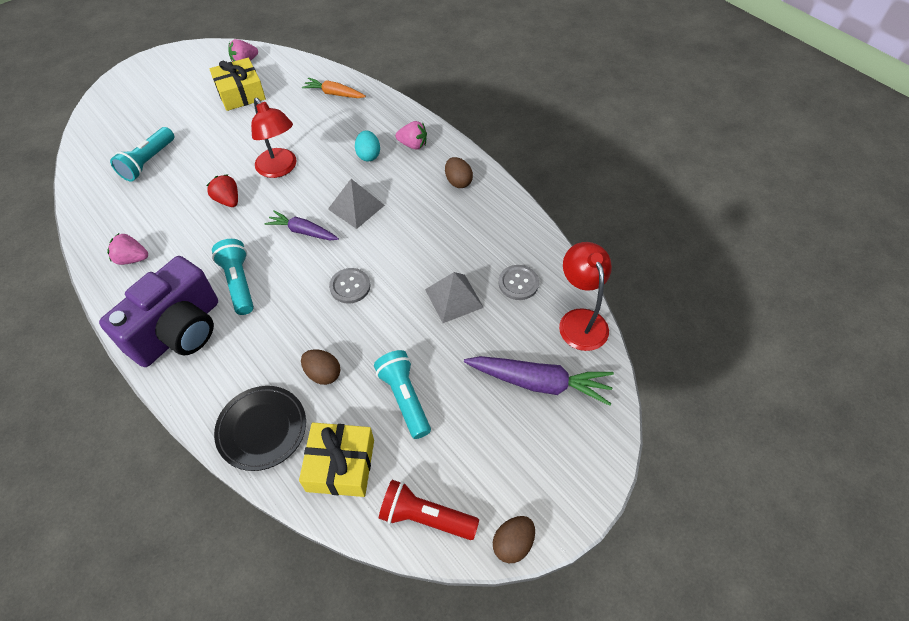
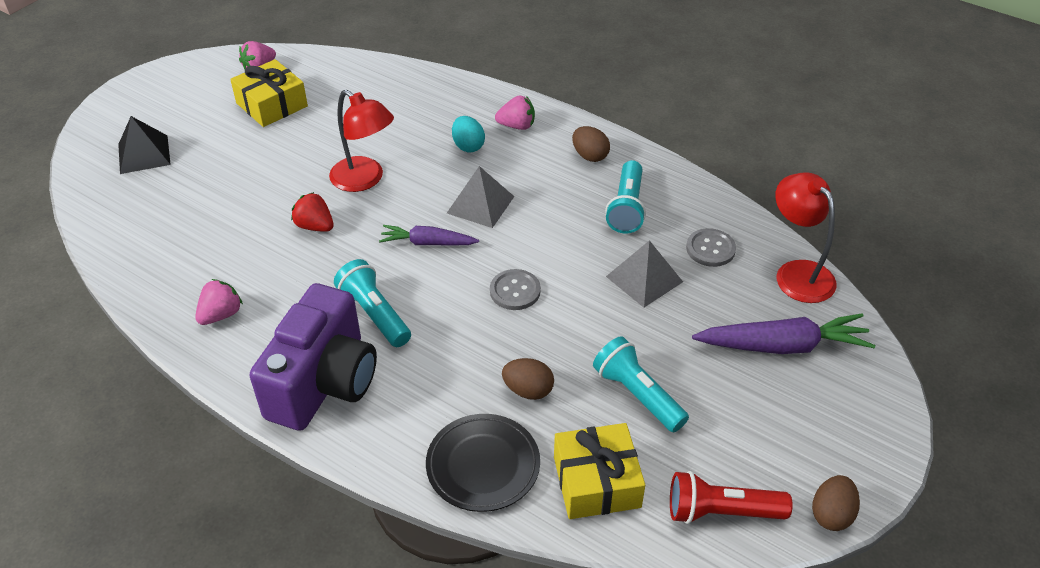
camera: 15 degrees left, 10 degrees down
pink strawberry [107,233,148,265] -> pink strawberry turned 135 degrees clockwise [195,279,243,325]
turquoise flashlight [110,127,174,182] -> turquoise flashlight moved to [605,160,646,233]
orange carrot [302,78,366,98] -> none
none -> black pyramid [118,116,171,174]

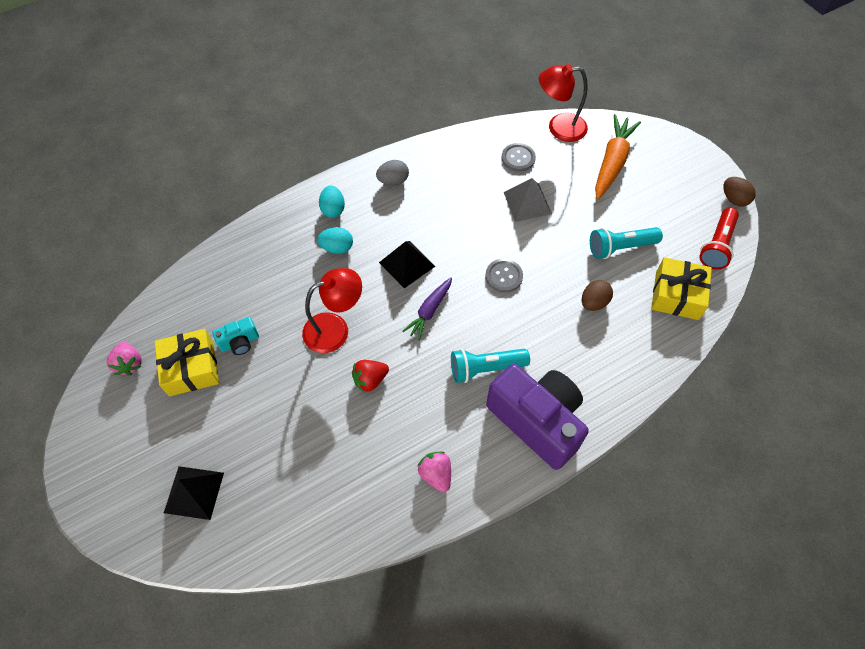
camera: 65 degrees left, 15 degrees up
black plate [426,414,540,512] -> none
grey pyramid [447,166,515,228] -> black pyramid [379,241,435,288]
pink strawberry [495,95,535,130] -> turquoise egg [319,185,345,218]
brown egg [572,126,610,162] -> grey egg [376,160,409,185]
turquoise flashlight [605,160,646,233] -> none
purple carrot [692,313,875,354] -> orange carrot [595,114,641,200]
none -> turquoise camera [212,317,259,355]

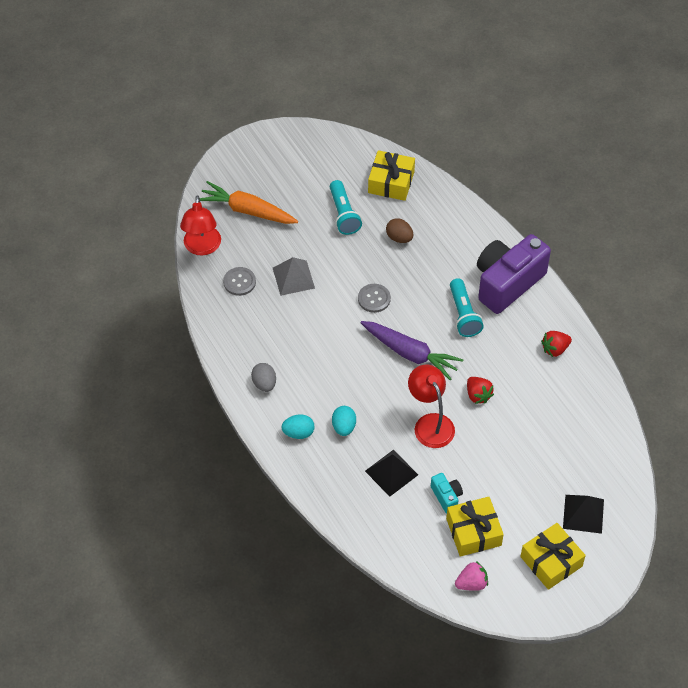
camera: 90 degrees left, 5 degrees down
black pyramid [379,241,435,288] -> black pyramid moved to [365,450,418,496]
purple carrot [403,277,452,340] -> purple carrot [360,321,464,380], size x1.63
pink strawberry [417,451,451,492] -> red strawberry [541,331,572,357]
red flashlight [699,208,739,270] -> none
brown egg [723,177,756,206] -> none
none -> yellow gift [520,523,586,590]

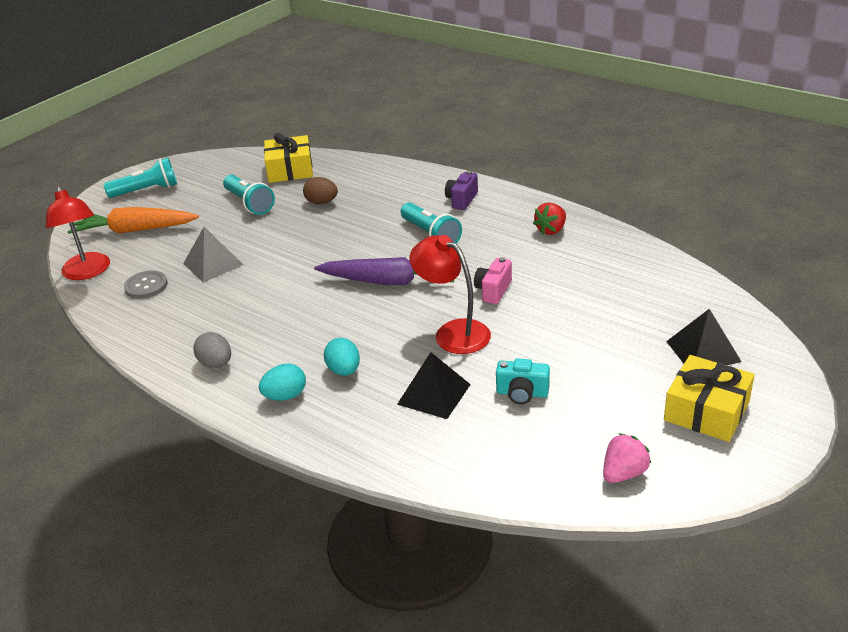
camera: 20 degrees left, 20 degrees down
grey button [358,284,391,313] -> none
turquoise camera [431,473,463,514] -> turquoise camera turned 150 degrees clockwise [496,358,550,404]
yellow gift [446,497,504,557] -> none
red strawberry [467,377,494,404] -> pink camera [474,257,512,304]
purple camera [477,234,551,314] -> purple camera [445,171,478,210], size x0.43
none -> turquoise flashlight [104,157,177,198]

